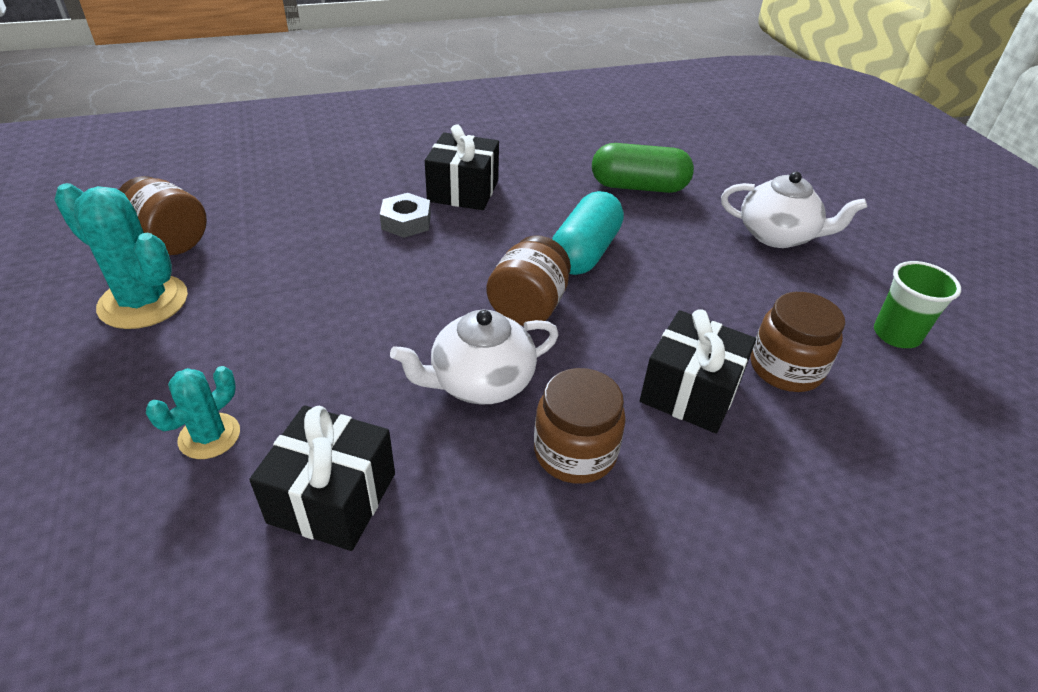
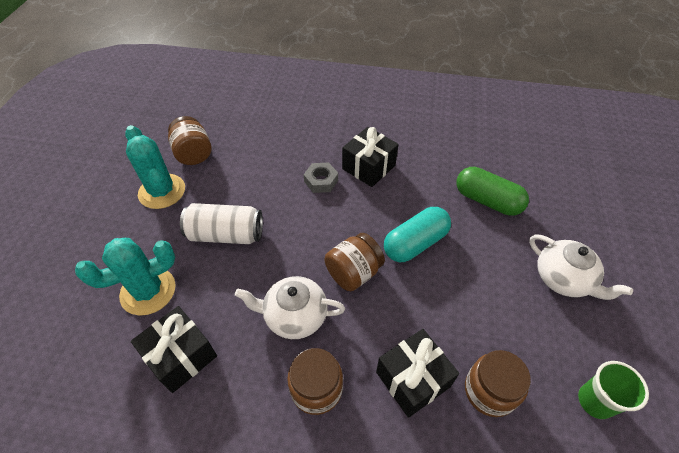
camera: 30 degrees right, 10 degrees up
turquoise cactus [146,366,240,459] -> turquoise cactus [75,238,175,315], size x1.72
none -> white can [180,203,263,244]

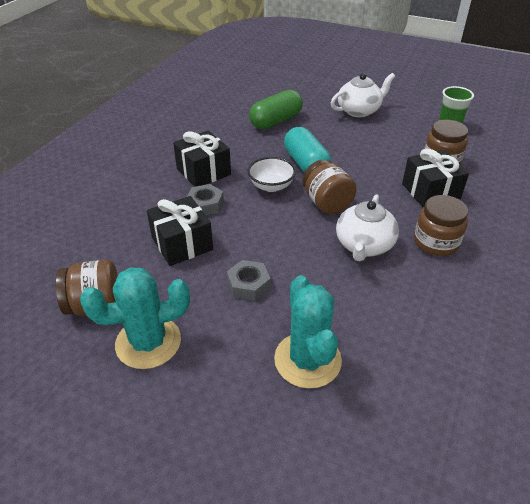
camera: 75 degrees left, 10 degrees down
black gift [131,306,217,393] -> black gift moved to [147,196,213,266]
white can [180,203,263,244] -> grey nut [227,260,271,301]
none -> white bowl [248,157,296,192]

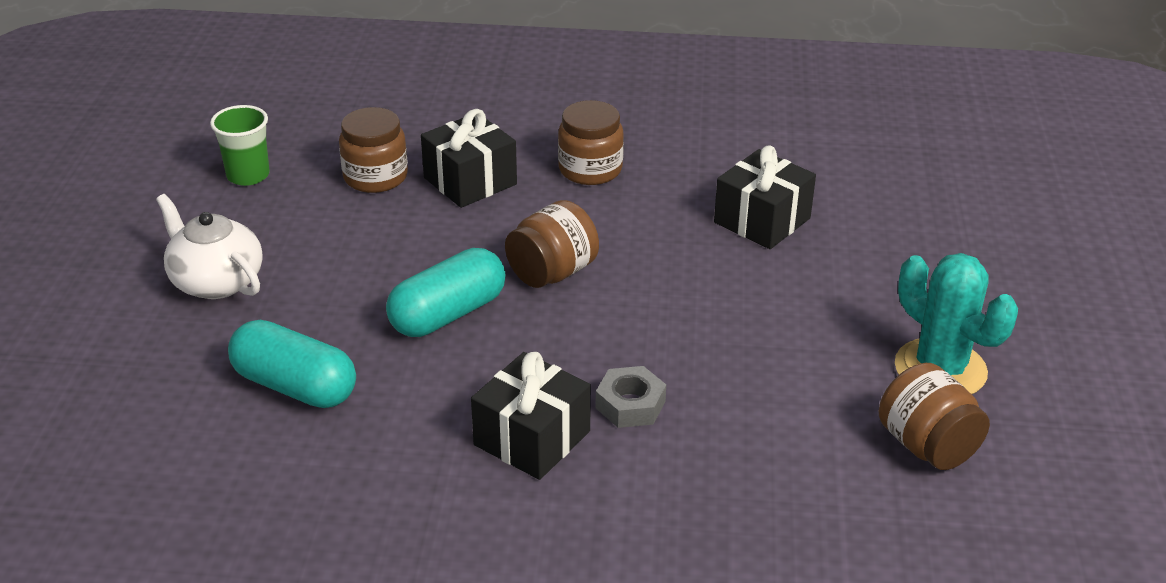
camera: 110 degrees left, 5 degrees down
black gift [147,196,213,266] -> black gift moved to [714,146,816,249]
grey nut [227,260,271,301] -> none
white bowl [248,157,296,192] -> none
green capsule [249,90,303,129] -> turquoise capsule [228,320,356,408]
turquoise cactus [274,275,342,389] -> none
white teapot [336,194,399,261] -> none

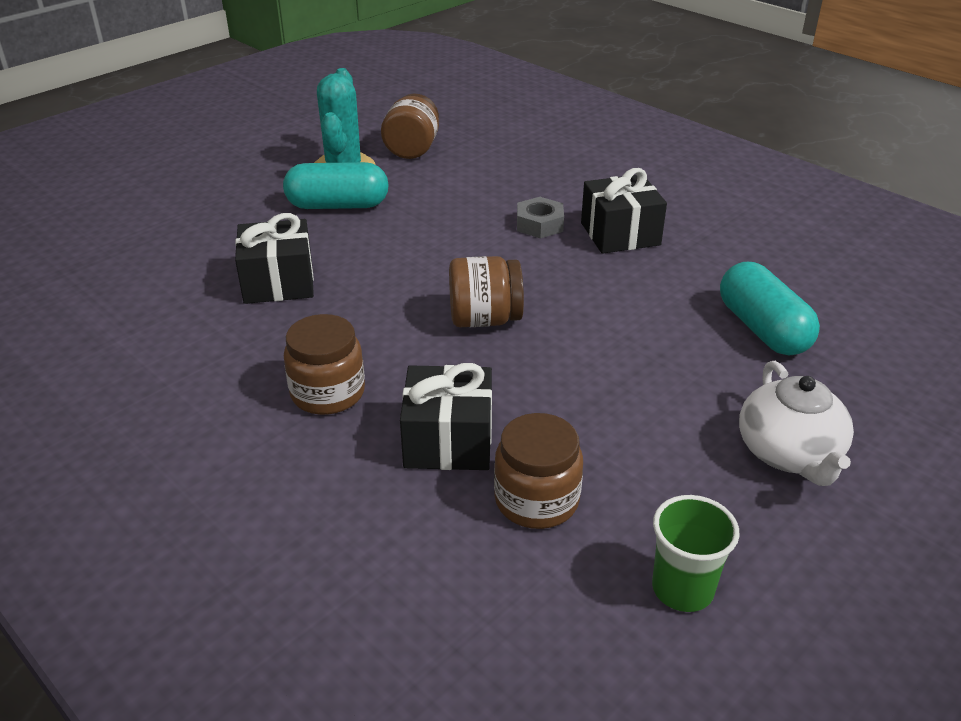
camera: 140 degrees left, 0 degrees up
turquoise capsule [386,248,506,337] -> turquoise capsule moved to [283,162,389,209]

